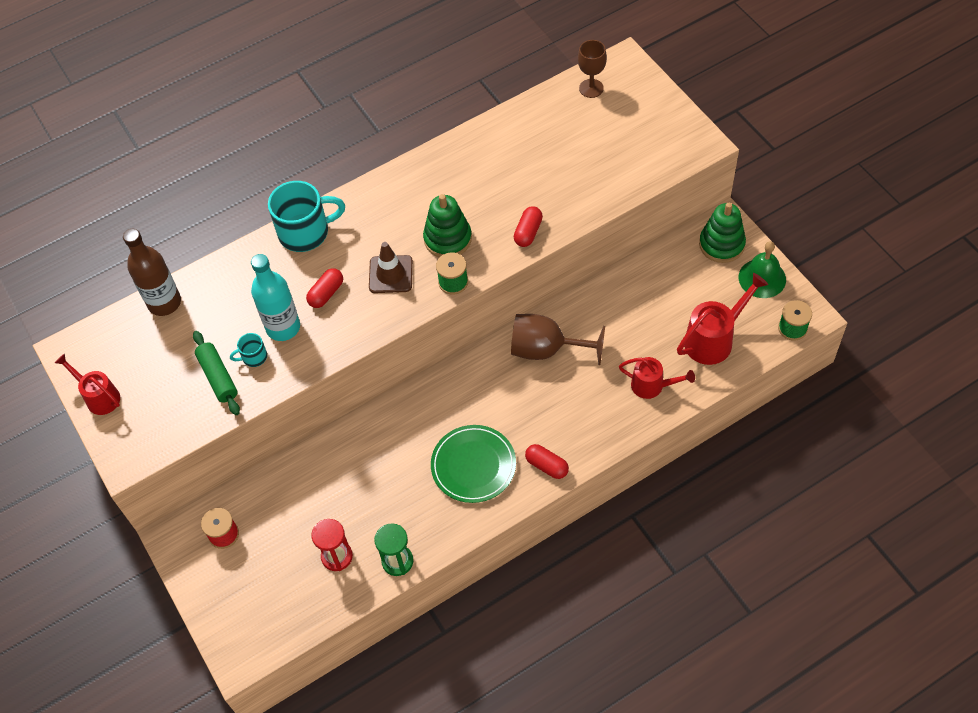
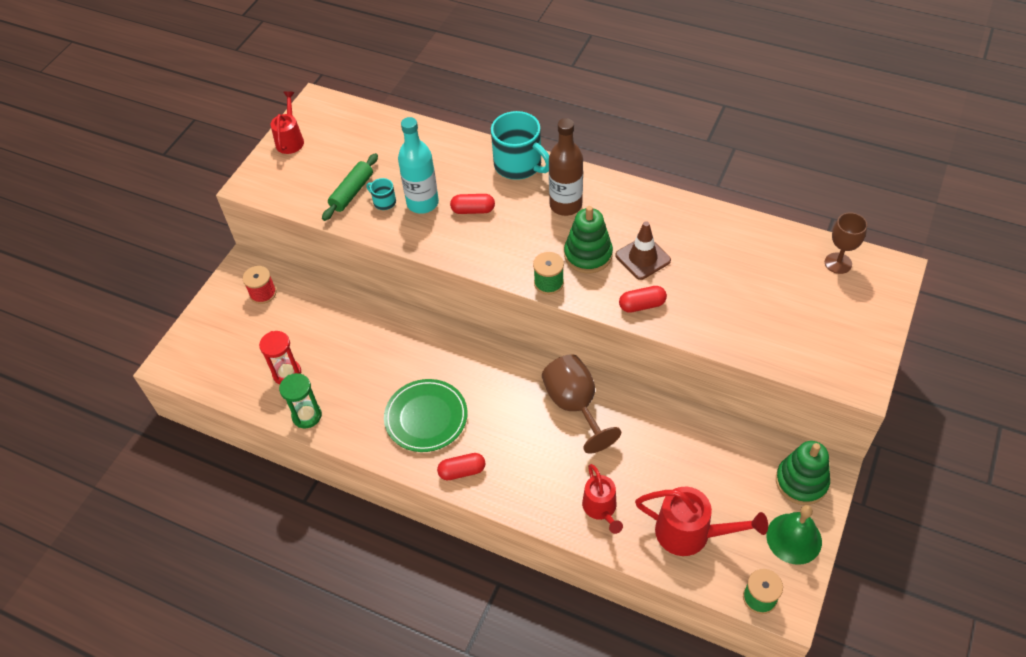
camera: 55 degrees right, 5 degrees down
brown bottle [123,229,181,316] -> brown bottle moved to [549,118,583,216]
brown traffic cone [369,242,413,293] -> brown traffic cone moved to [615,221,671,280]
red capsule [525,444,569,479] -> red capsule turned 75 degrees clockwise [437,453,485,480]

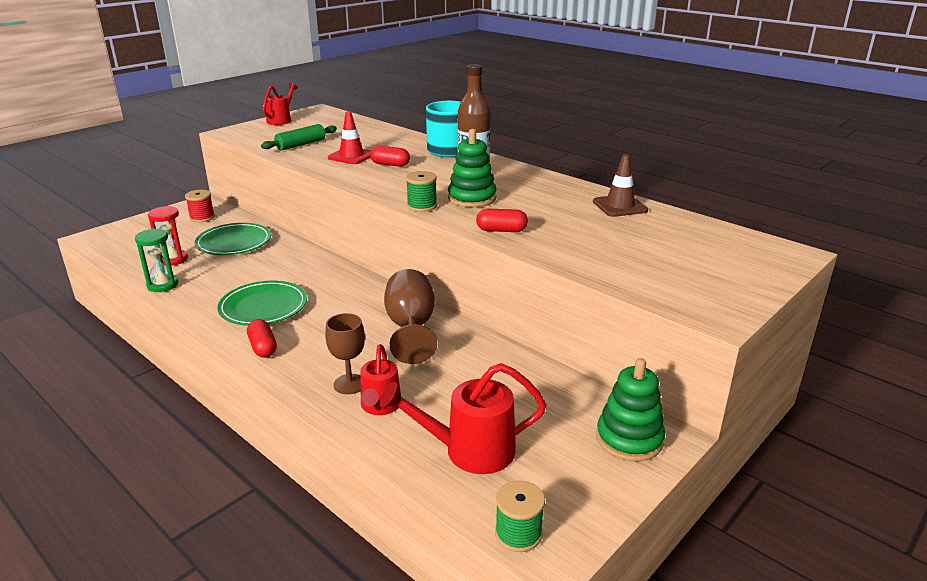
camera: 15 degrees right, 25 degrees down
turquoise mug [366,178,396,210] -> none
turquoise bottle [398,117,439,214] -> red traffic cone [328,111,371,164]
red capsule [437,453,485,480] -> red capsule turned 60 degrees clockwise [247,319,277,358]
brown traffic cone [615,221,671,280] -> brown traffic cone moved to [593,154,648,217]
red watering can [635,487,768,556] -> red watering can turned 135 degrees clockwise [380,363,546,474]
green bell [766,505,822,565] -> none
brown goblet [825,212,867,274] -> brown goblet moved to [325,313,365,394]
none -> green plate [195,223,271,255]

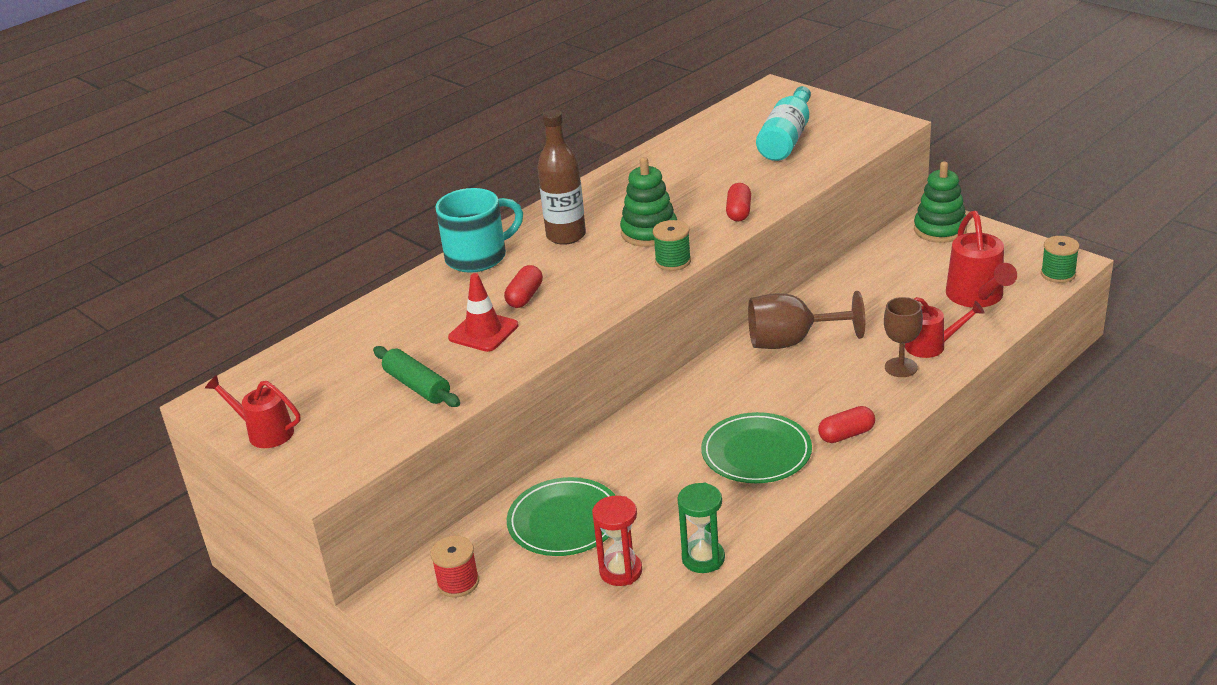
camera: 85 degrees left, 5 degrees up
brown traffic cone [593,154,648,217] -> none
none -> turquoise bottle [756,86,811,161]

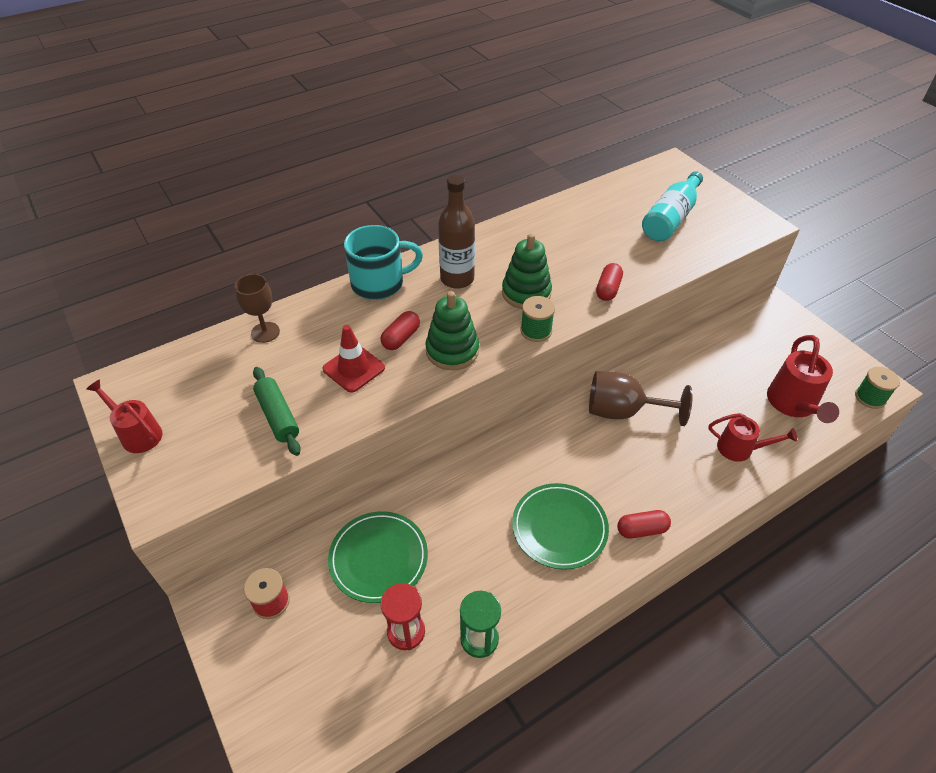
camera: 10 degrees right, 15 degrees up
brown goblet [884,297,923,377] -> brown goblet moved to [235,274,280,343]
green stacking toy [914,162,967,243] -> green stacking toy moved to [425,291,479,370]

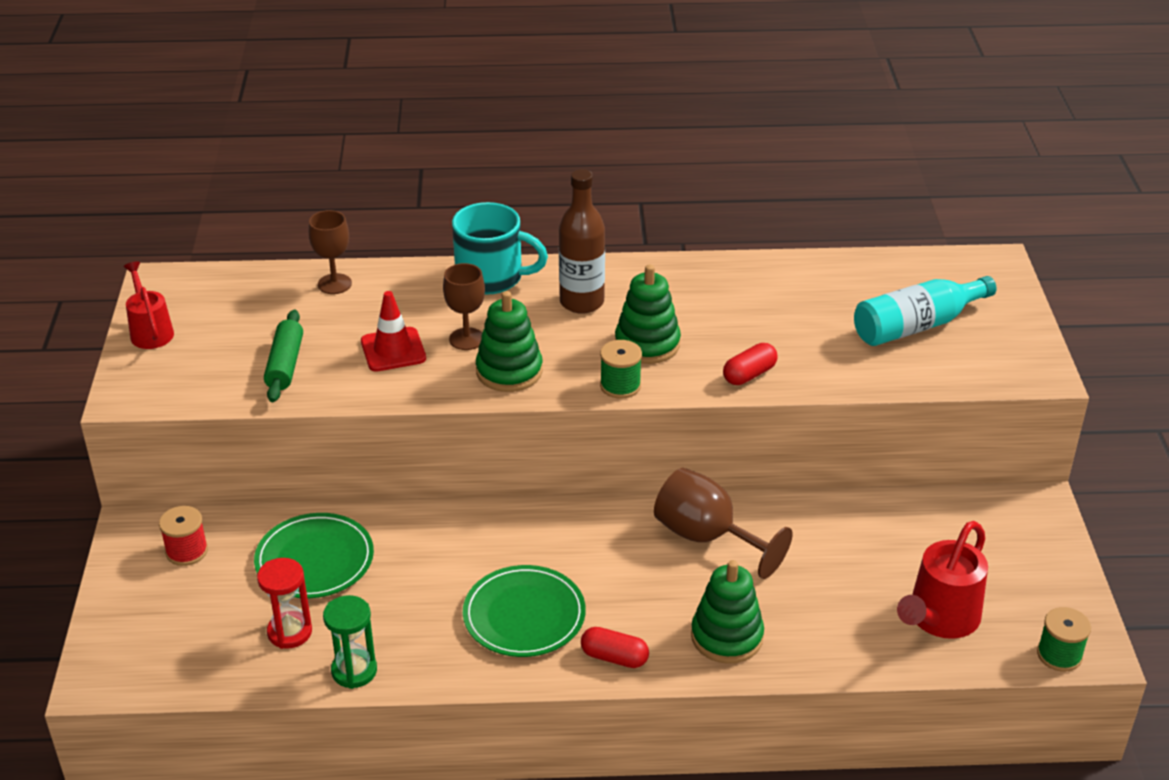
camera: 30 degrees right, 10 degrees down
red capsule [381,311,420,350] -> brown goblet [443,263,485,350]
red watering can [708,413,797,462] -> none
none -> green stacking toy [691,560,764,664]

